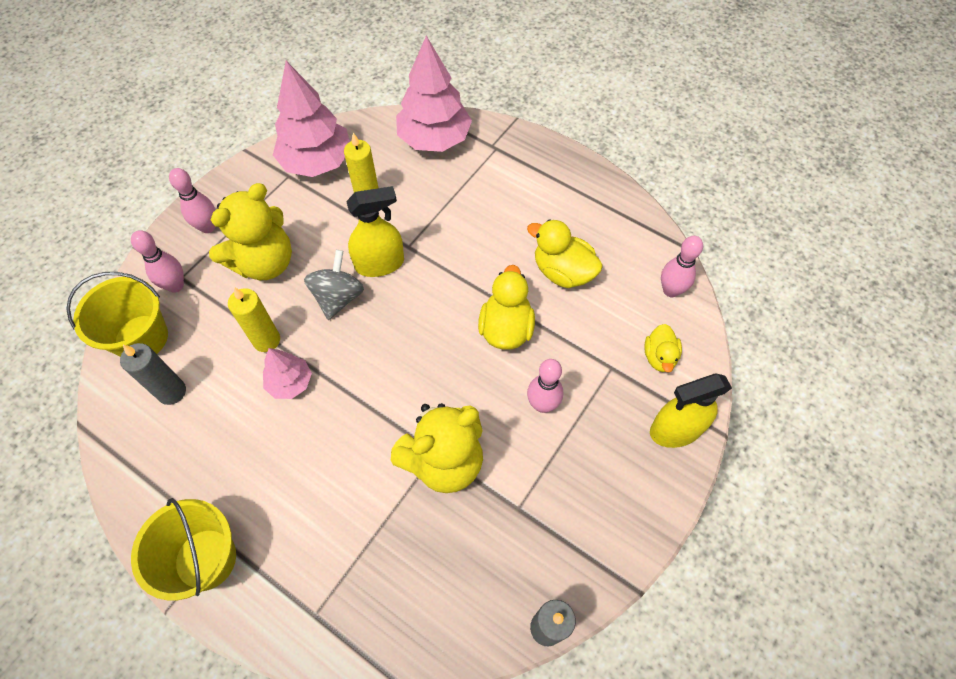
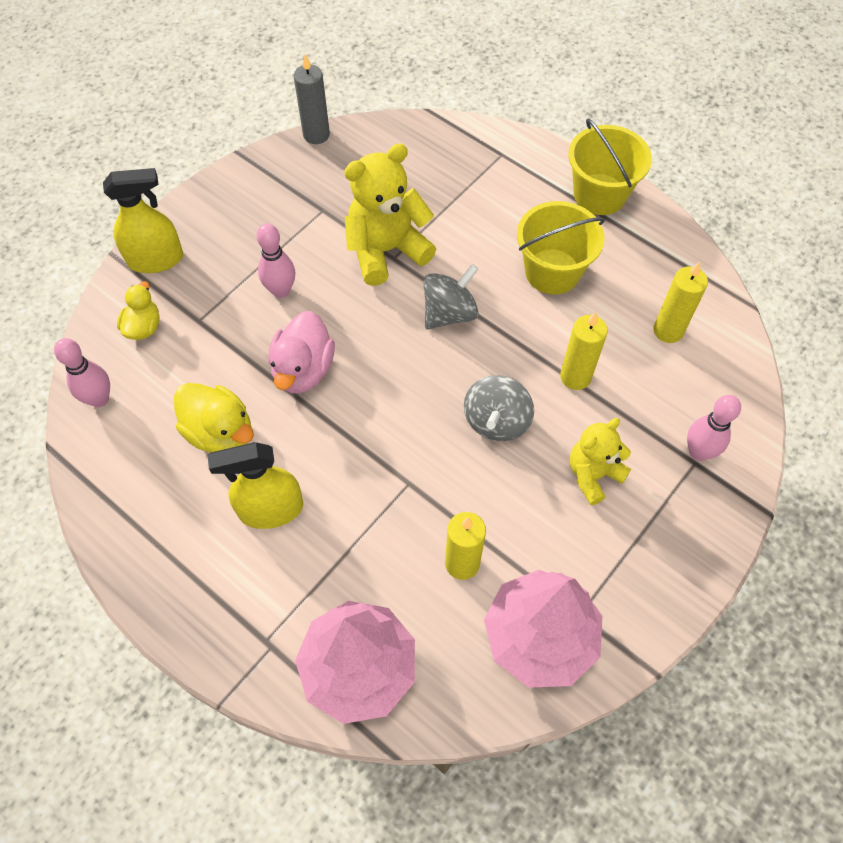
camera: 175 degrees left, 0 degrees up
yellow bucket [66,272,168,357] -> yellow bucket moved to [517,201,605,294]
grey candle [120,343,186,405] -> yellow candle [653,262,708,343]
pink bowling pin [169,168,216,233] -> none
yellow teddy bear [209,183,292,280] -> yellow teddy bear [570,418,631,505], size x0.62
pink tree [263,348,312,399] -> none
yellow spray bottle [346,186,404,277] -> yellow spray bottle moved to [208,442,303,529]
yellow duck [478,265,535,350] -> pink duck [268,311,335,393]
none -> grey spinning top [424,264,479,330]

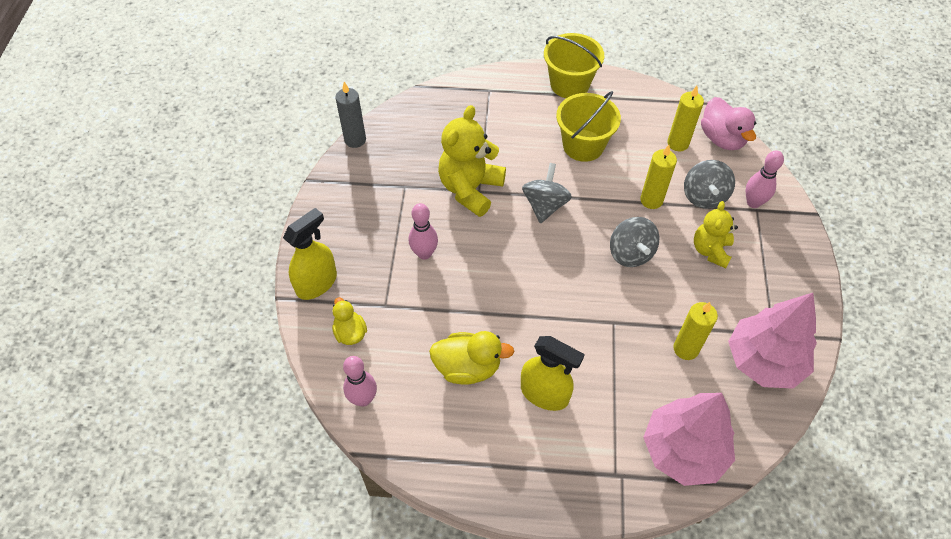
camera: 35 degrees left, 5 degrees down
yellow spray bottle [208,442,303,529] -> yellow spray bottle turned 105 degrees counterclockwise [521,336,585,411]
pink duck [268,311,335,393] -> pink duck moved to [701,97,756,150]
none -> grey spinning top [684,160,735,209]

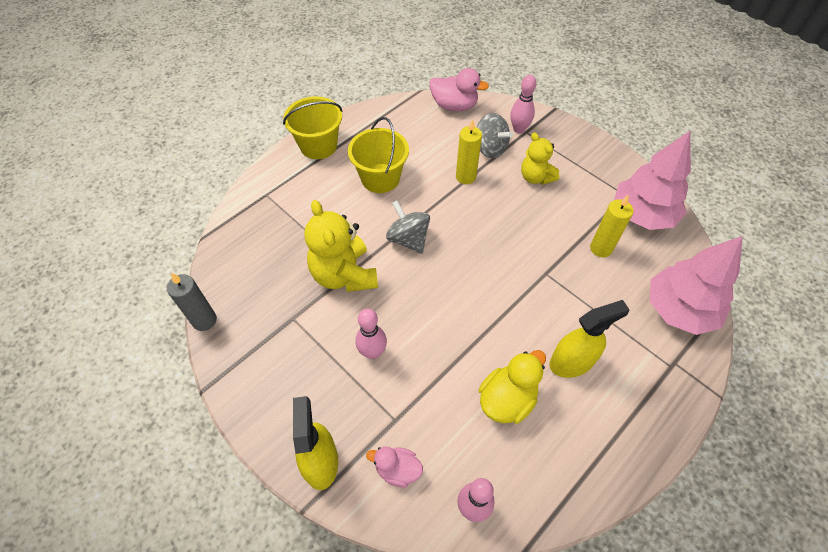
camera: 50 degrees left, 0 degrees up
yellow duck [332,297,367,345] -> pink duck [366,446,423,488]
grey spinning top [610,217,659,267] -> none
yellow candle [667,86,704,152] -> none

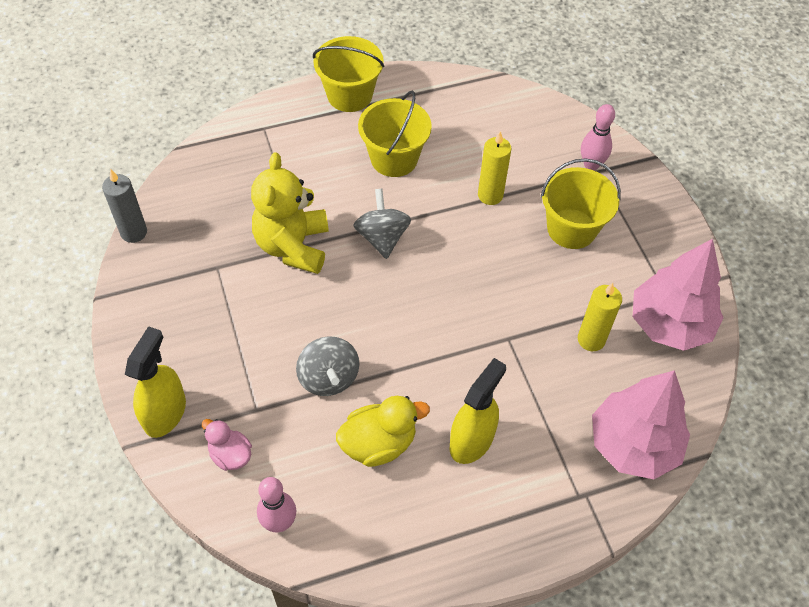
camera: 25 degrees right, 0 degrees up
pink bowling pin [356,309,387,359] -> none
pink duck [429,68,489,111] -> none
grey spinning top [477,113,513,158] -> grey spinning top moved to [296,336,360,396]
yellow teddy bear [521,132,559,185] -> yellow bucket [541,158,621,249]
yellow spray bottle [550,300,630,378] -> yellow spray bottle turned 60 degrees counterclockwise [450,358,506,464]

